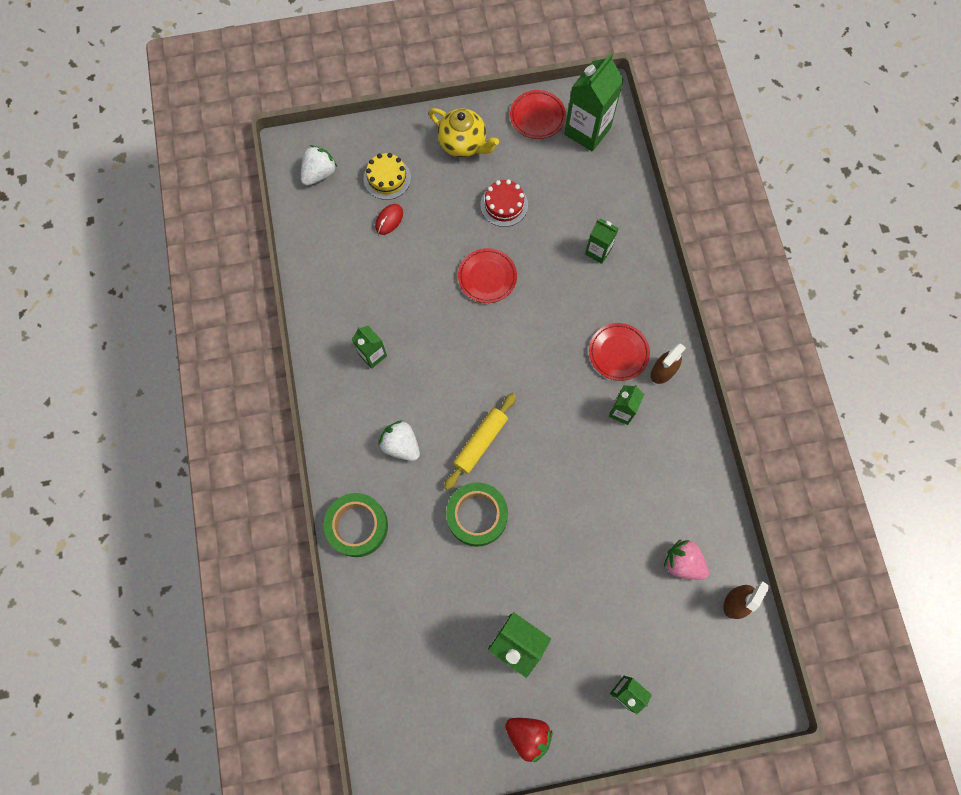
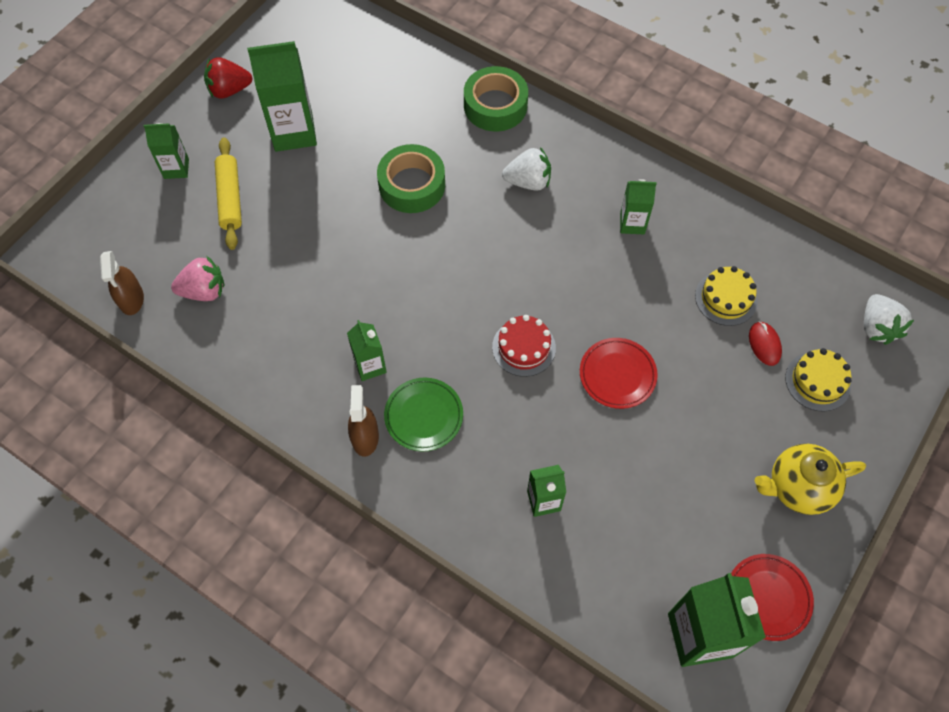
camera: 135 degrees right, 10 degrees down
yellow rolling pin [444,393,516,490] -> yellow rolling pin moved to [215,138,242,250]
red cake [480,180,528,227] -> red cake moved to [492,315,556,377]
red plate [589,323,650,381] -> green plate [384,378,463,451]
none -> yellow cake [695,266,758,326]

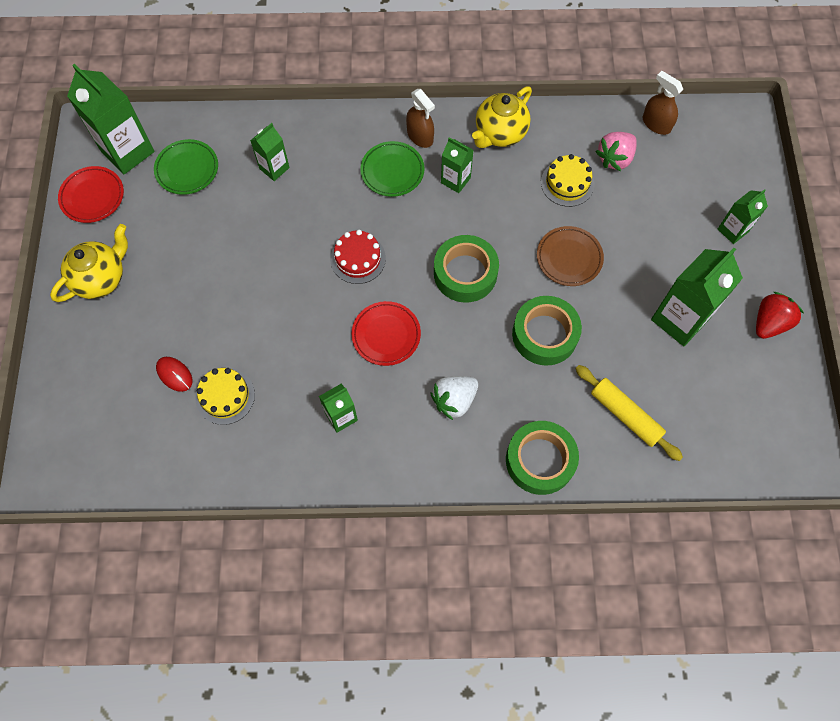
camera: 145 degrees right, 5 degrees up
yellow rolling pin [215,138,242,250] -> yellow rolling pin moved to [575,365,683,461]
red plate [580,338,658,409] -> red plate moved to [352,301,421,366]
yellow cake [785,348,852,412] -> yellow cake moved to [541,154,595,207]
white strawberry [864,294,914,345] -> none
none -> green plate [154,139,218,195]
none -> green tape [434,235,499,303]
none -> yellow teapot [472,86,532,148]
none -> brown plate [537,226,604,286]

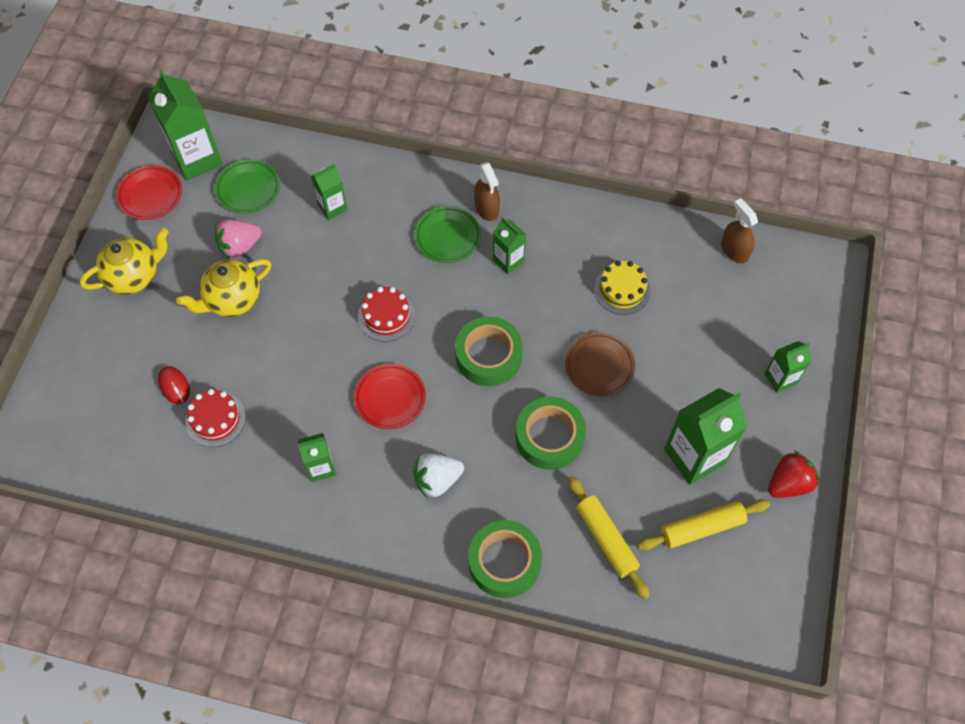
camera: 15 degrees right, 5 degrees down
yellow cake [195,368,255,425] -> red cake [186,389,246,447]
yellow teapot [472,86,532,148] -> yellow teapot moved to [176,259,271,317]
pink strawberry [595,132,637,171] -> pink strawberry moved to [215,219,262,260]
none -> yellow rolling pin [637,499,770,551]

